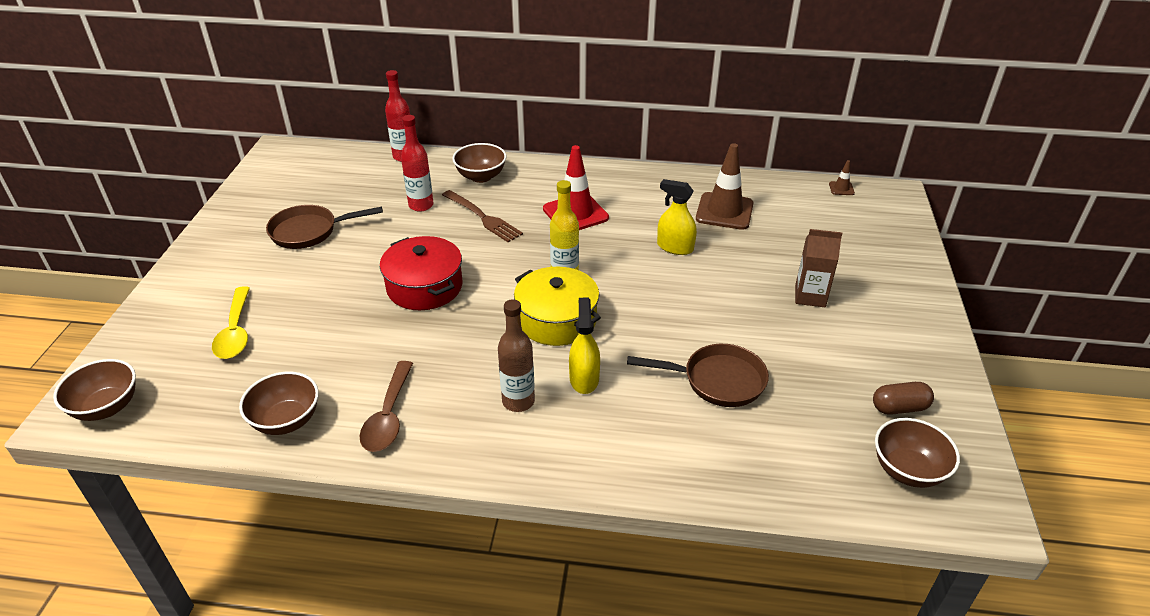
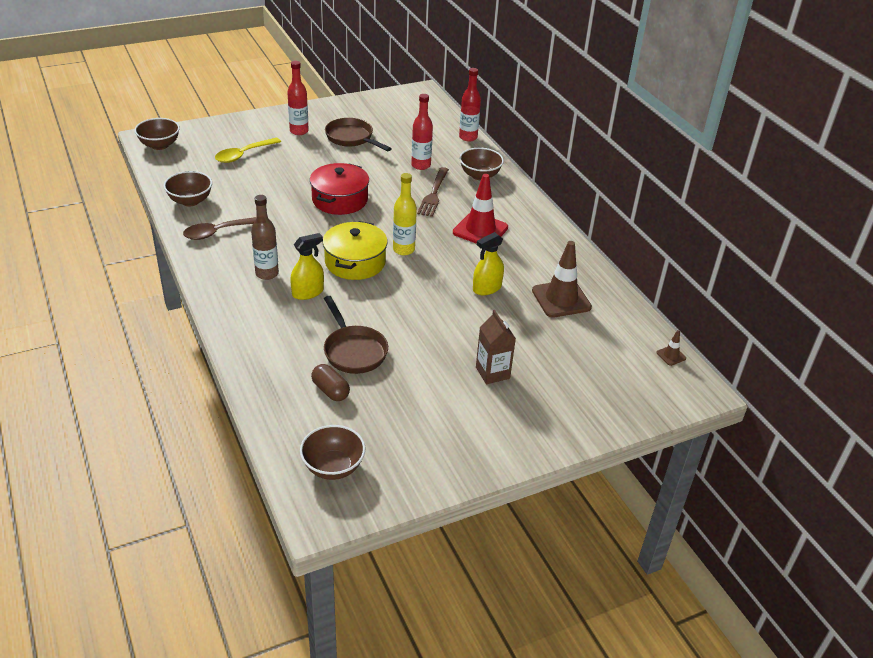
camera: 55 degrees right, 0 degrees up
yellow spray bottle [657,179,697,255] -> yellow spray bottle turned 120 degrees counterclockwise [473,232,504,295]
brown capsule [873,382,934,415] -> brown capsule moved to [311,364,350,401]
none -> red bottle [287,61,309,135]

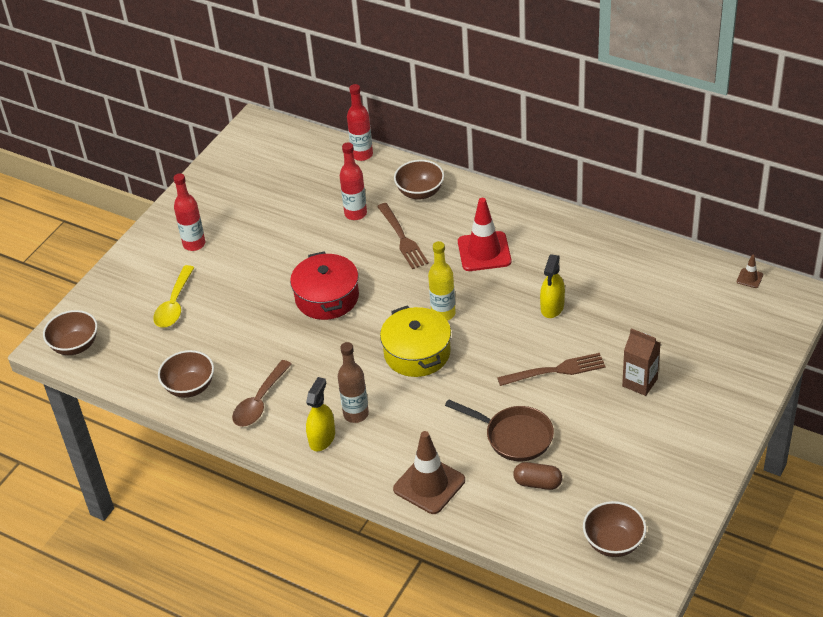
camera: 30 degrees left, 5 degrees up
yellow spray bottle [290,233,324,300] -> yellow spray bottle moved to [306,377,335,451]
brown pan [325,118,392,151] -> none
brown traffic cone [532,241,592,317] -> brown traffic cone moved to [393,431,465,514]
none -> brown fork [497,353,606,386]

